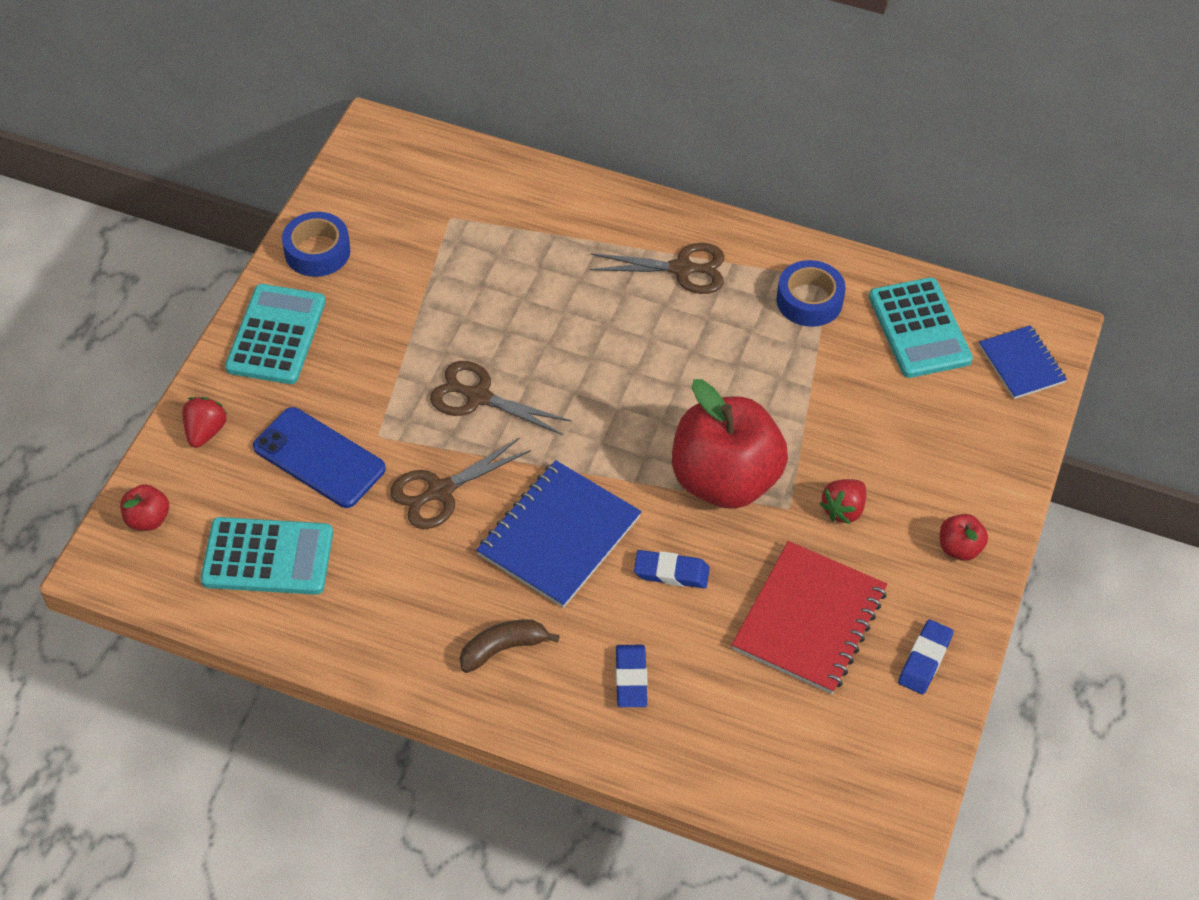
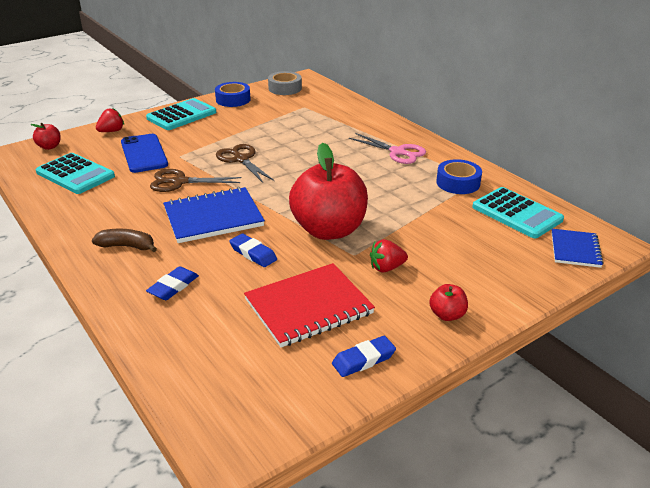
camera: 35 degrees right, 20 degrees down
brown scissors [589,243,725,294] -> pink scissors [349,133,426,164]
turquoise calculator [869,277,973,378] -> turquoise calculator turned 60 degrees counterclockwise [472,187,564,238]
none -> grey tape [268,71,302,95]

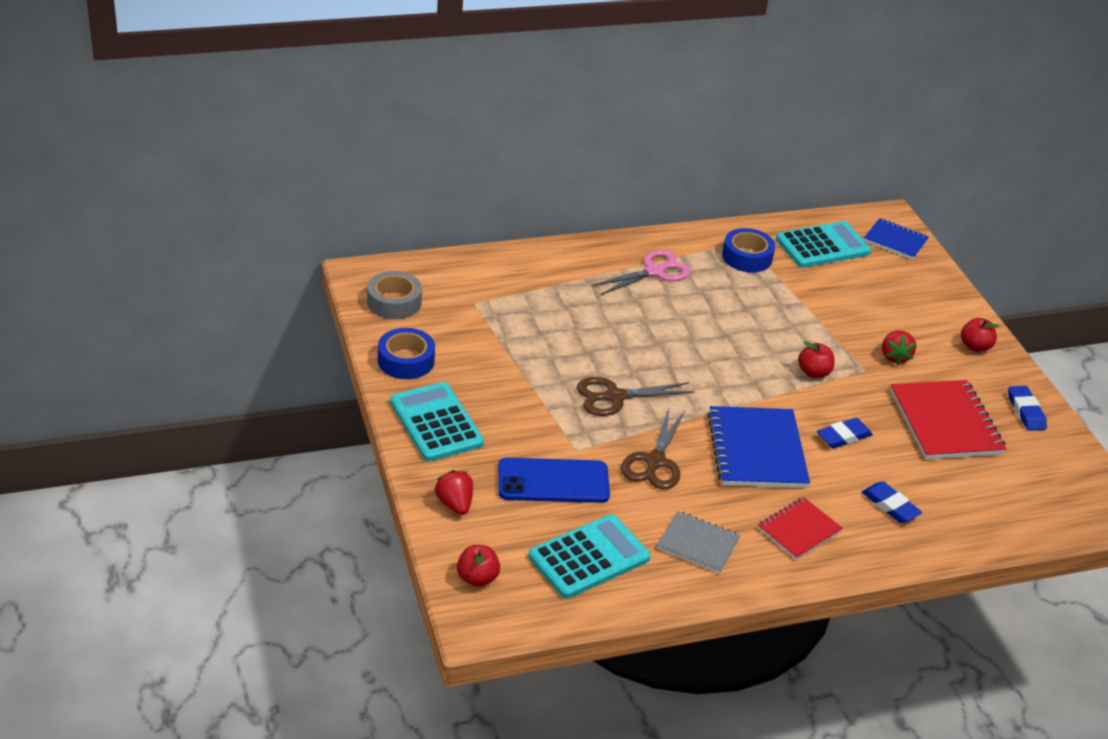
camera: 75 degrees left, 5 degrees up
brown banana [92,229,157,252] -> red notebook [758,497,843,560]
red apple [289,143,368,240] -> red apple [798,341,835,378], size x0.41
none -> grey notebook [657,511,740,573]

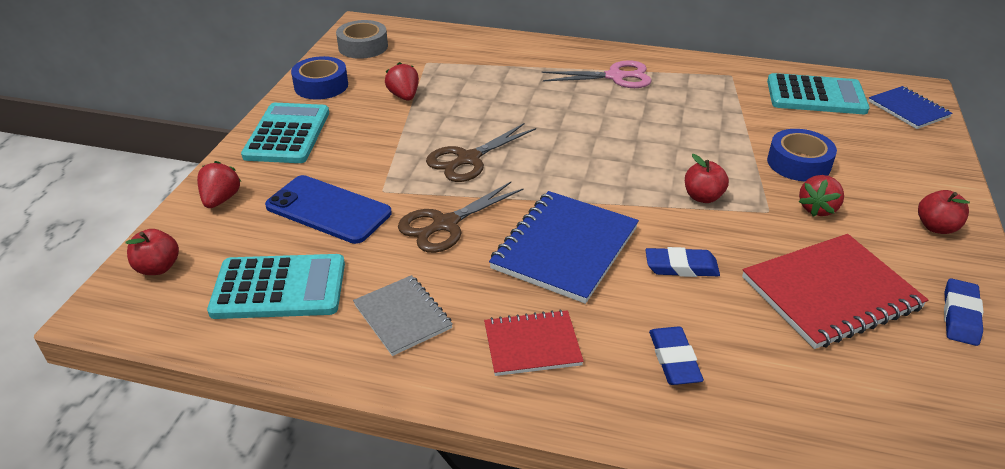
camera: 35 degrees right, 0 degrees up
brown scissors [577,377,694,416] -> brown scissors turned 60 degrees counterclockwise [426,123,536,182]
blue tape [722,228,775,273] -> blue tape moved to [767,129,837,182]
red notebook [890,380,1006,459] -> red notebook turned 45 degrees clockwise [742,234,928,349]
none -> red strawberry [385,62,419,101]

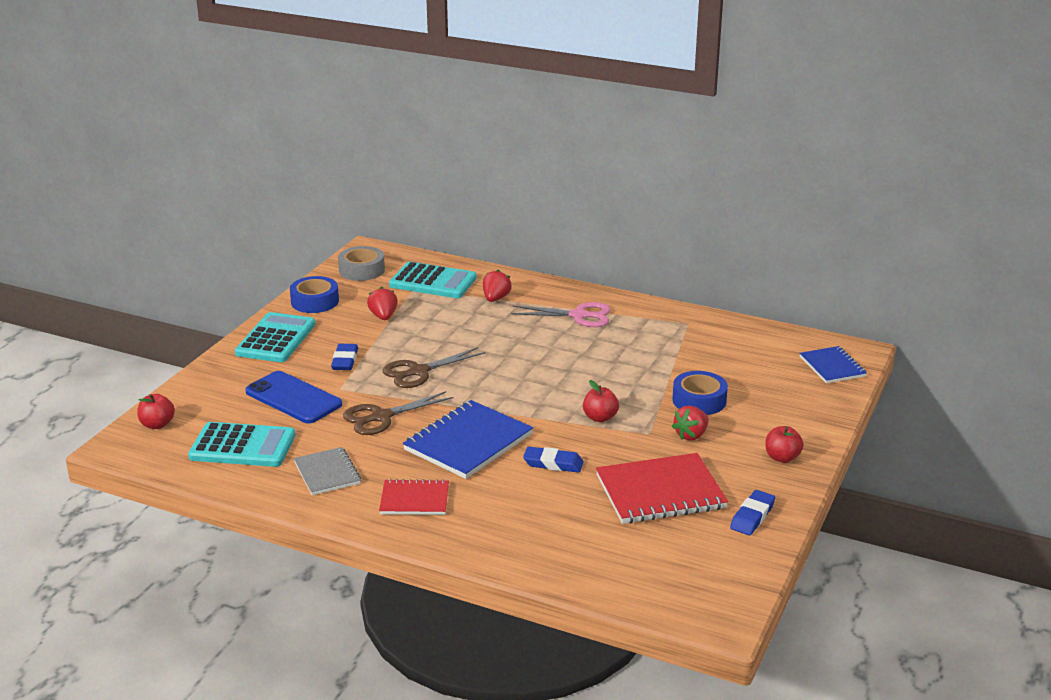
camera: 10 degrees right, 10 degrees down
red strawberry [197,161,241,208] -> red strawberry moved to [483,269,512,302]
blue eraser [649,326,704,385] -> blue eraser moved to [331,344,358,370]
turquoise calculator [767,73,869,114] -> turquoise calculator moved to [389,262,477,298]

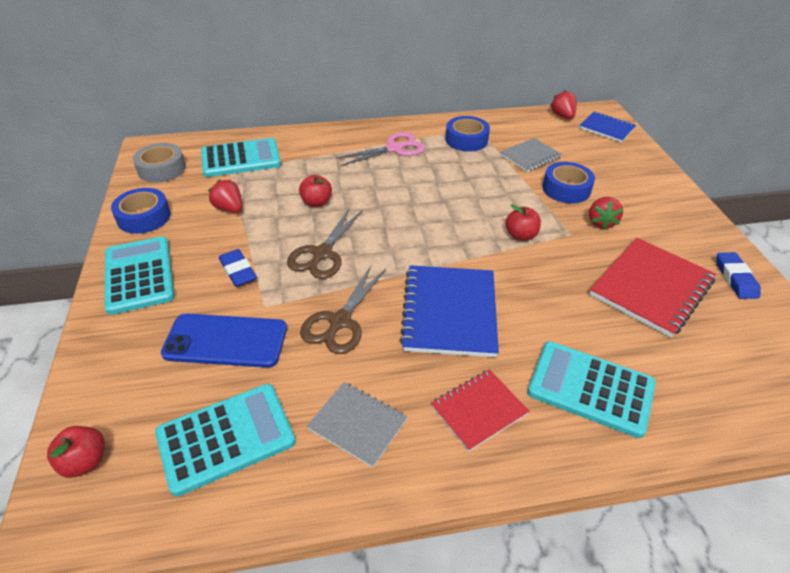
camera: 35 degrees left, 15 degrees up
red strawberry [483,269,512,302] -> red strawberry moved to [550,90,577,119]
blue eraser [523,446,584,473] -> none
red apple [765,426,804,463] -> red apple moved to [299,175,332,207]
none -> blue tape [446,116,490,152]
none -> grey notebook [500,138,562,172]
none -> turquoise calculator [527,341,656,438]

